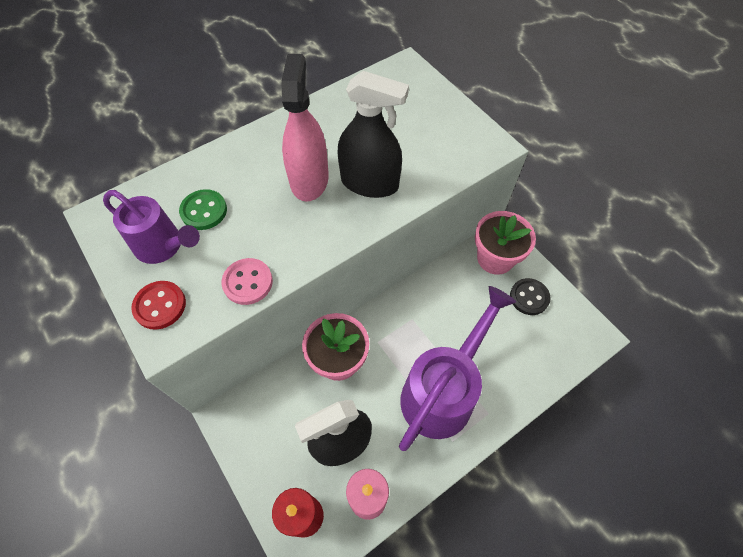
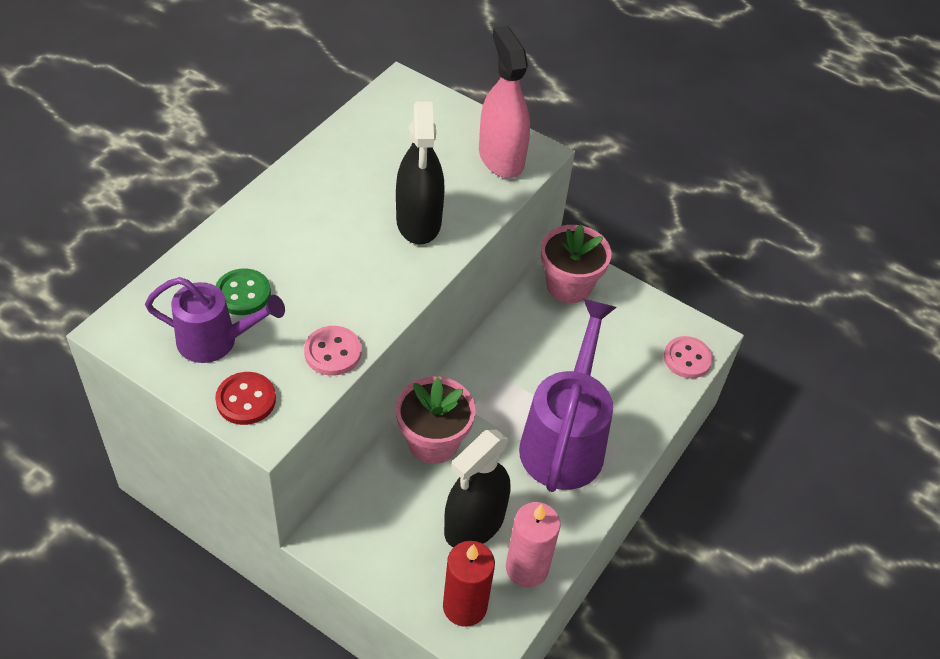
camera: 25 degrees left, 10 degrees down
pink spray bottle [281,54,329,202] -> pink spray bottle moved to [479,26,530,178]
black spray bottle [337,71,409,198] -> black spray bottle turned 90 degrees clockwise [396,102,444,245]
black button [510,278,551,315] -> none
none -> pink button [664,336,713,378]

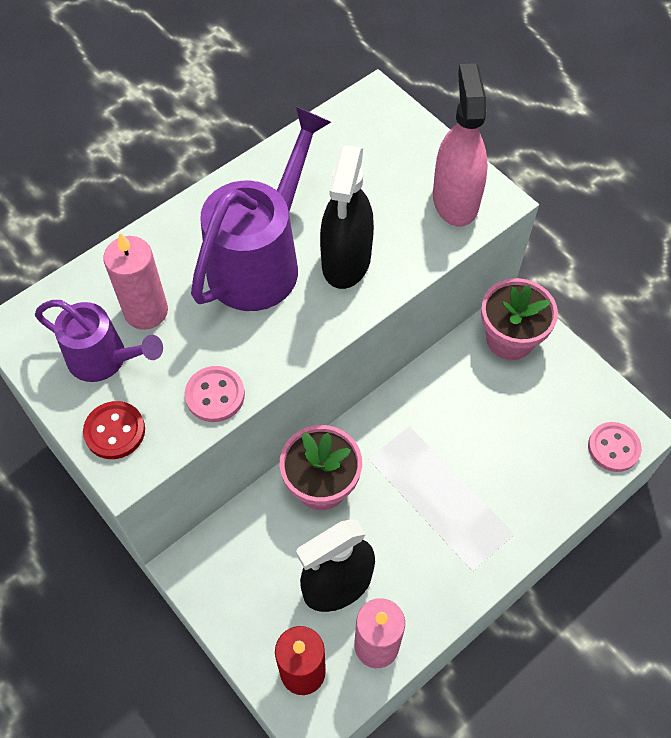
camera: 20 degrees right, 10 degrees up
green button [215,269,271,315] -> pink candle [103,233,168,330]
purple watering can [519,299,617,492] -> purple watering can moved to [191,107,331,311]

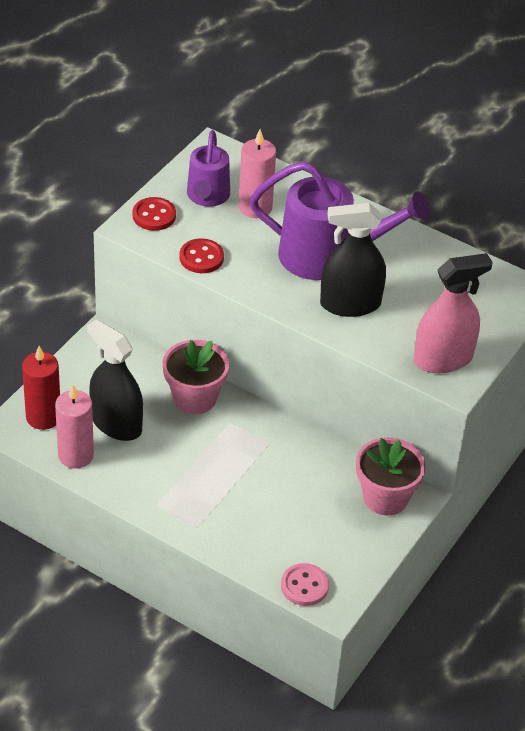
camera: 70 degrees right, 15 degrees down
pink button [185,366,245,422] -> red button [179,238,224,273]

